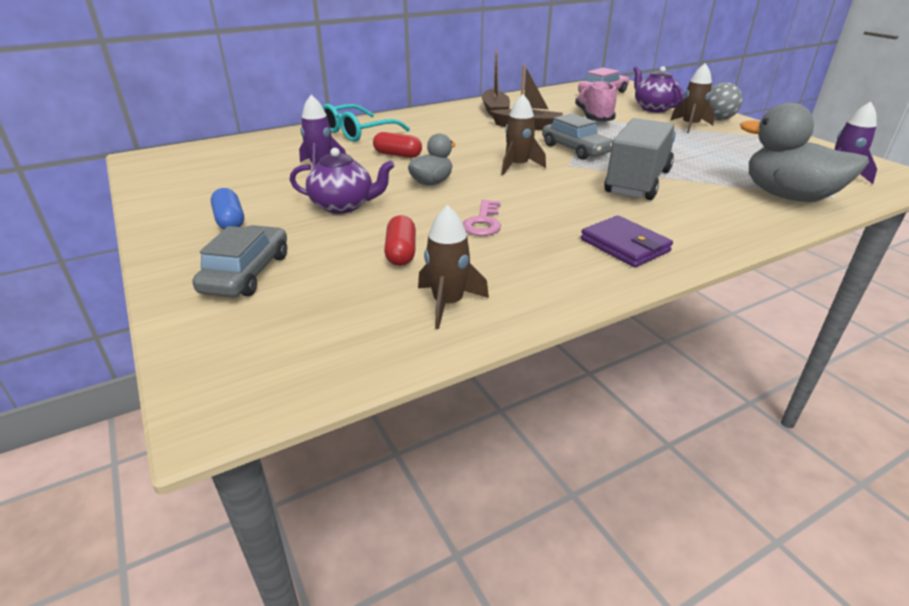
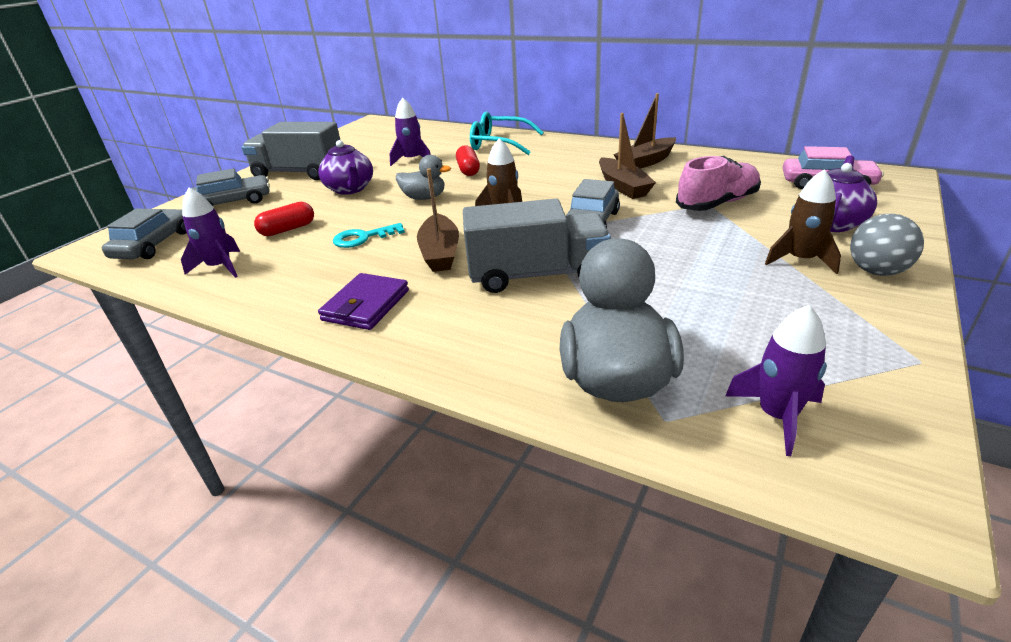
camera: 60 degrees right, 0 degrees up
blue capsule [211,188,244,229] -> grey truck [242,122,340,180]
brown rocket [418,205,489,329] -> purple rocket [181,187,240,278]
pink key [463,200,501,236] -> turquoise key [333,223,405,248]
none -> grey car [102,208,187,259]
none -> brown boat [417,168,459,272]

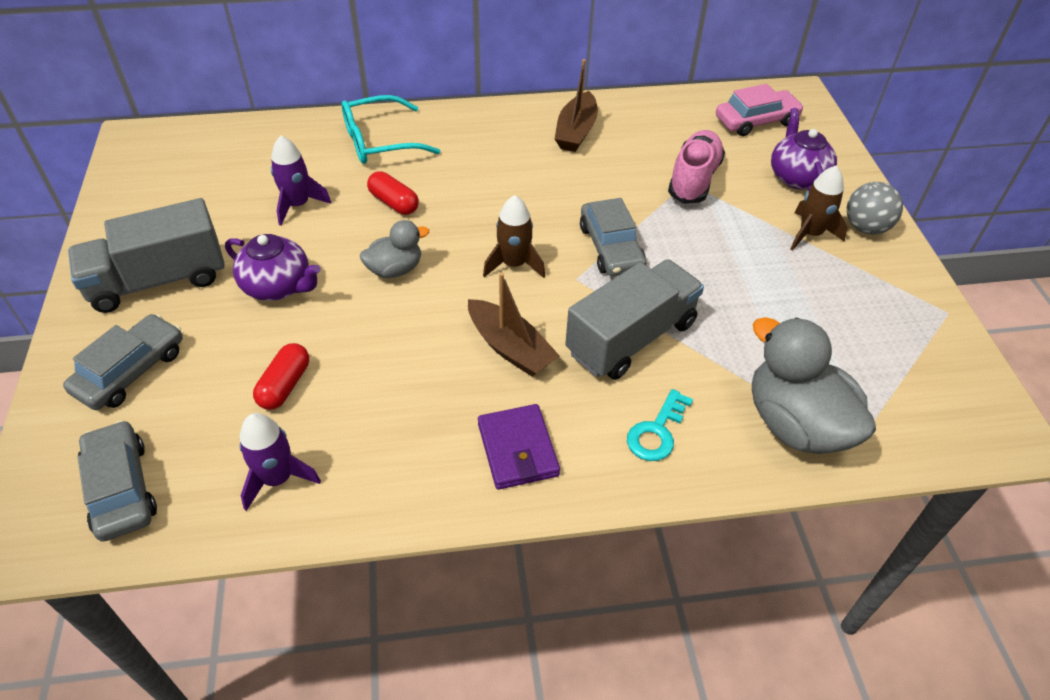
camera: 40 degrees left, 15 degrees up
turquoise key [333,223,405,248] -> turquoise key moved to [627,389,693,461]
brown boat [599,113,656,199] -> none
purple rocket [725,305,827,456] -> none

